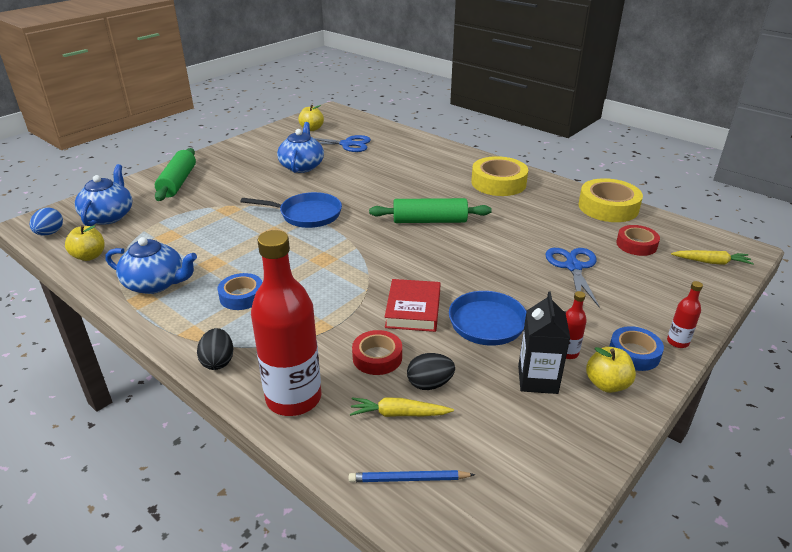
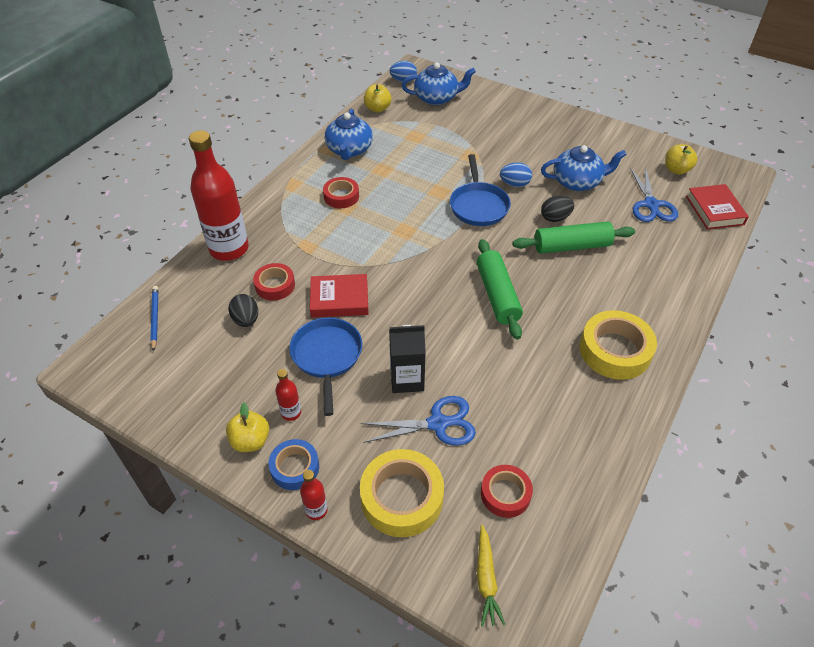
camera: 80 degrees right, 15 degrees up
green rolling pin [155,148,196,201] -> green rolling pin moved to [512,221,635,254]
black egg [197,328,233,370] -> black egg moved to [541,196,574,222]
blue tape [217,273,263,310] -> red tape [323,177,359,208]
yellow carrot [350,397,454,417] -> none
black carton [518,291,570,394] -> black carton moved to [389,325,426,393]
yellow tape [579,178,643,222] -> yellow tape moved to [360,449,444,537]
none -> blue egg [500,162,532,187]
none -> red book [686,184,749,230]

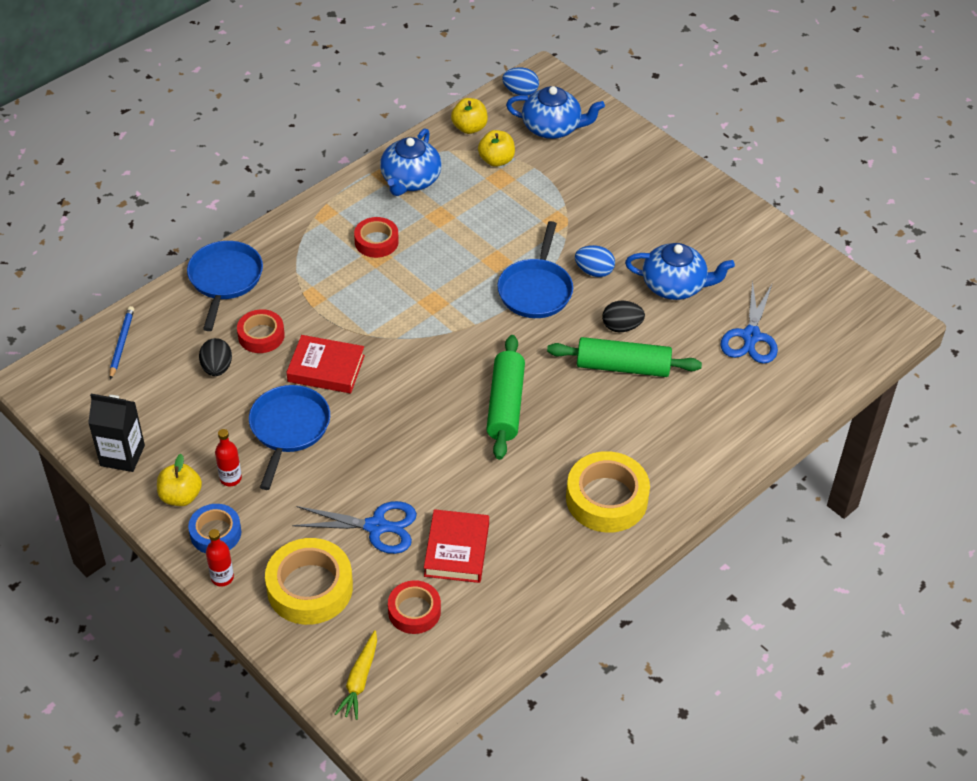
camera: 15 degrees right, 0 degrees up
red bottle [189,130,249,261] -> blue pan [187,241,263,331]
black carton [389,325,426,393] -> black carton moved to [88,394,145,472]
yellow apple [665,144,697,175] -> yellow apple moved to [478,130,515,167]
red book [686,184,749,230] -> red book moved to [424,509,489,583]

